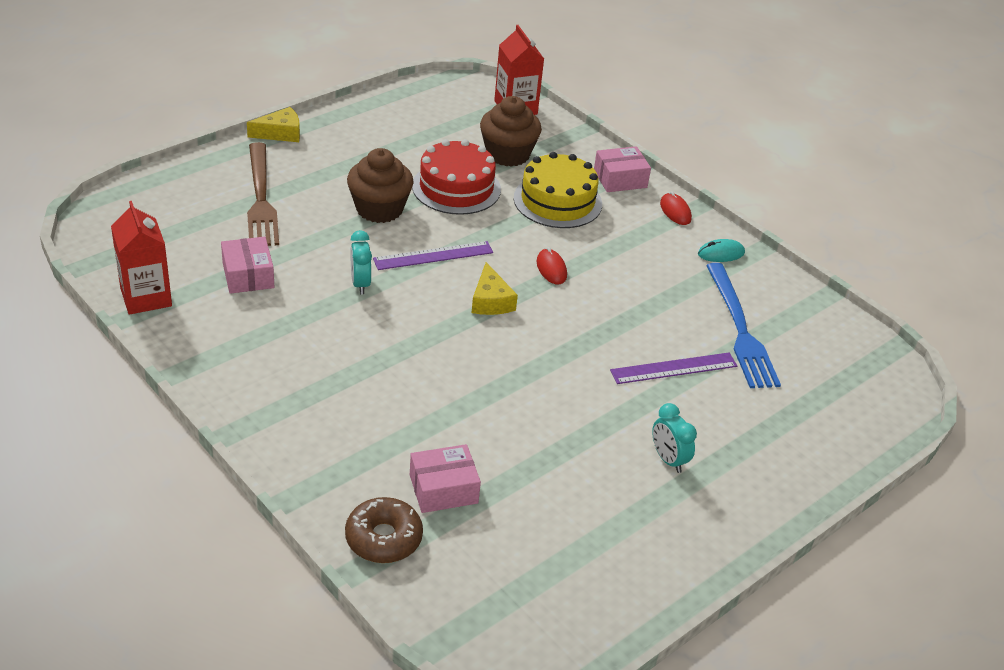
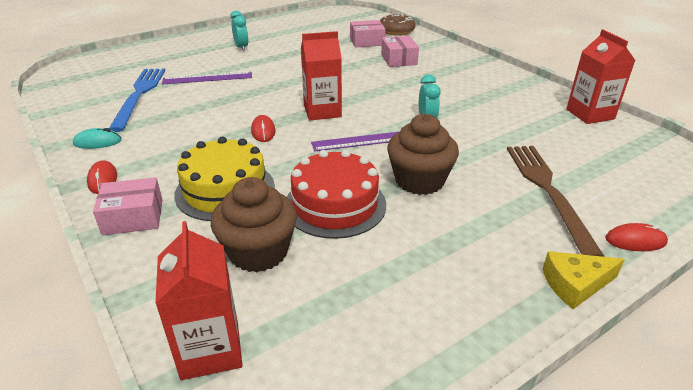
camera: 170 degrees left, 5 degrees down
pink box [221,237,274,294] -> pink box moved to [381,36,419,67]
yellow cheese [472,262,518,315] -> red carton [301,31,342,121]
none -> red mouse [605,223,668,251]

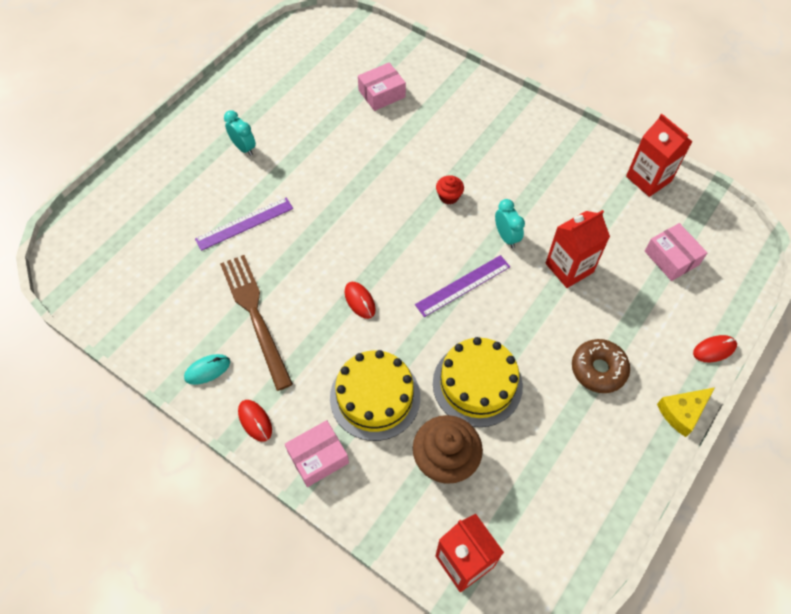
camera: 20 degrees left, 25 degrees up
blue fork [109,69,166,132] -> none
red cake [287,150,386,239] -> yellow cake [433,337,523,427]
red carton [301,31,342,121] -> red carton moved to [545,210,610,288]
brown donut [380,14,415,36] -> brown donut moved to [572,339,630,393]
pink box [381,36,419,67] -> pink box moved to [645,223,707,281]
brown cupcake [387,114,459,195] -> none
brown fork [507,146,605,257] -> brown fork moved to [220,255,293,391]
none -> red cupcake [436,175,464,204]

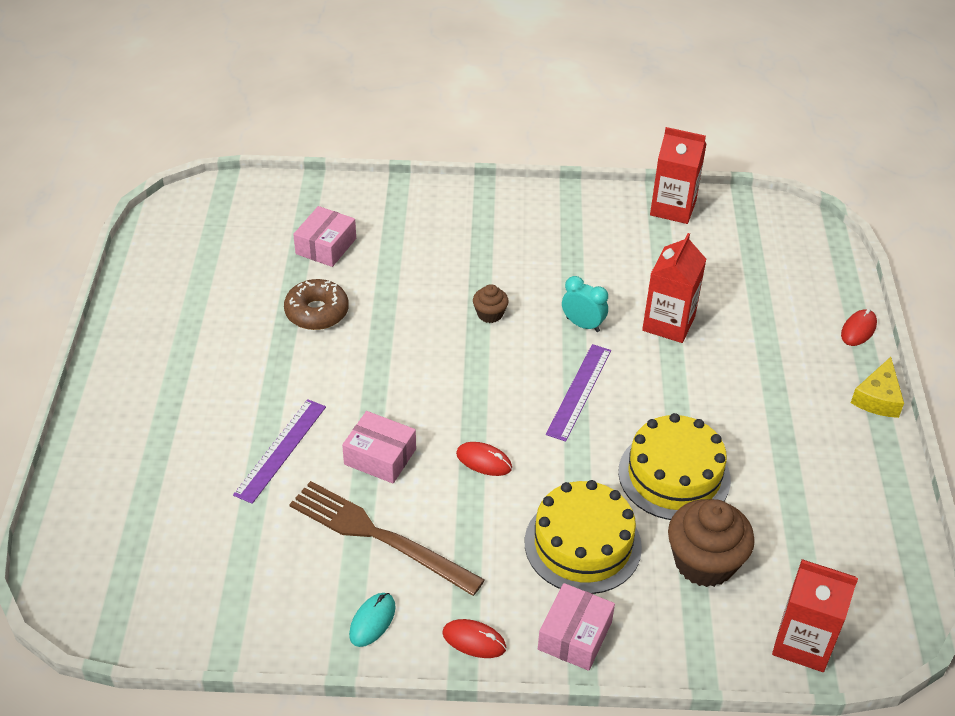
camera: 35 degrees left, 15 degrees down
turquoise clock [224,110,256,156] -> none
red cupcake [436,175,464,204] -> brown cupcake [473,284,509,323]
brown donut [572,339,630,393] -> brown donut moved to [284,279,349,330]
pink box [645,223,707,281] -> pink box moved to [342,411,416,483]

